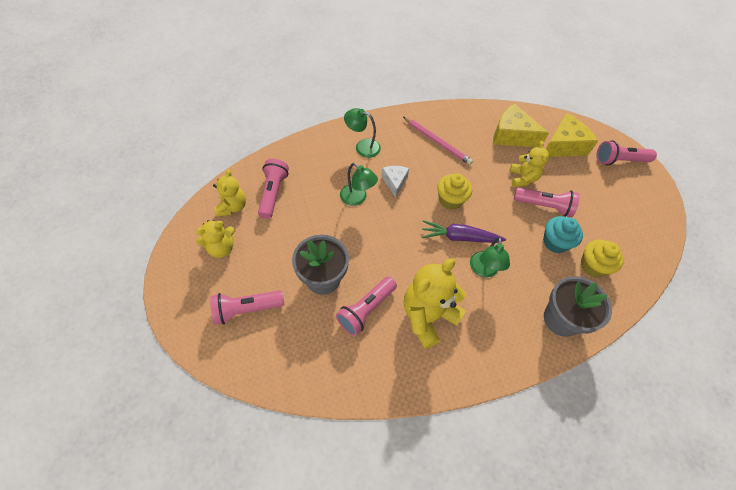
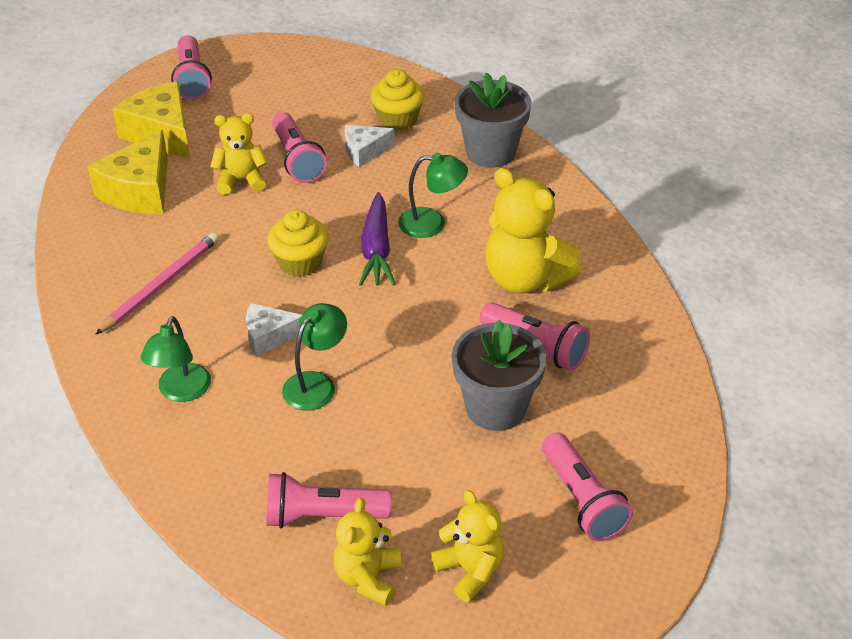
camera: 95 degrees left, 15 degrees down
yellow teddy bear [213,169,246,217] -> yellow teddy bear turned 75 degrees counterclockwise [333,498,401,606]
pink flashlight [514,187,580,217] -> pink flashlight turned 150 degrees clockwise [272,112,327,183]
turquoise cupcake [543,216,583,253] -> white cheese [345,125,395,167]

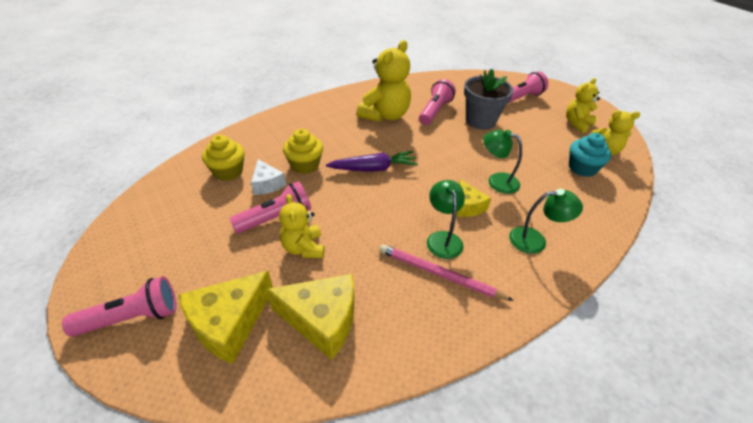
camera: 100 degrees left, 0 degrees up
white cheese [246,303,302,356] -> yellow cheese [456,179,491,217]
pink flashlight [266,472,392,528] -> turquoise cupcake [569,133,611,177]
yellow cupcake [267,210,329,277] -> yellow cupcake moved to [283,129,323,174]
green lamp [398,153,468,238] -> green lamp moved to [427,180,465,259]
grey flower pot [455,73,532,168] -> none

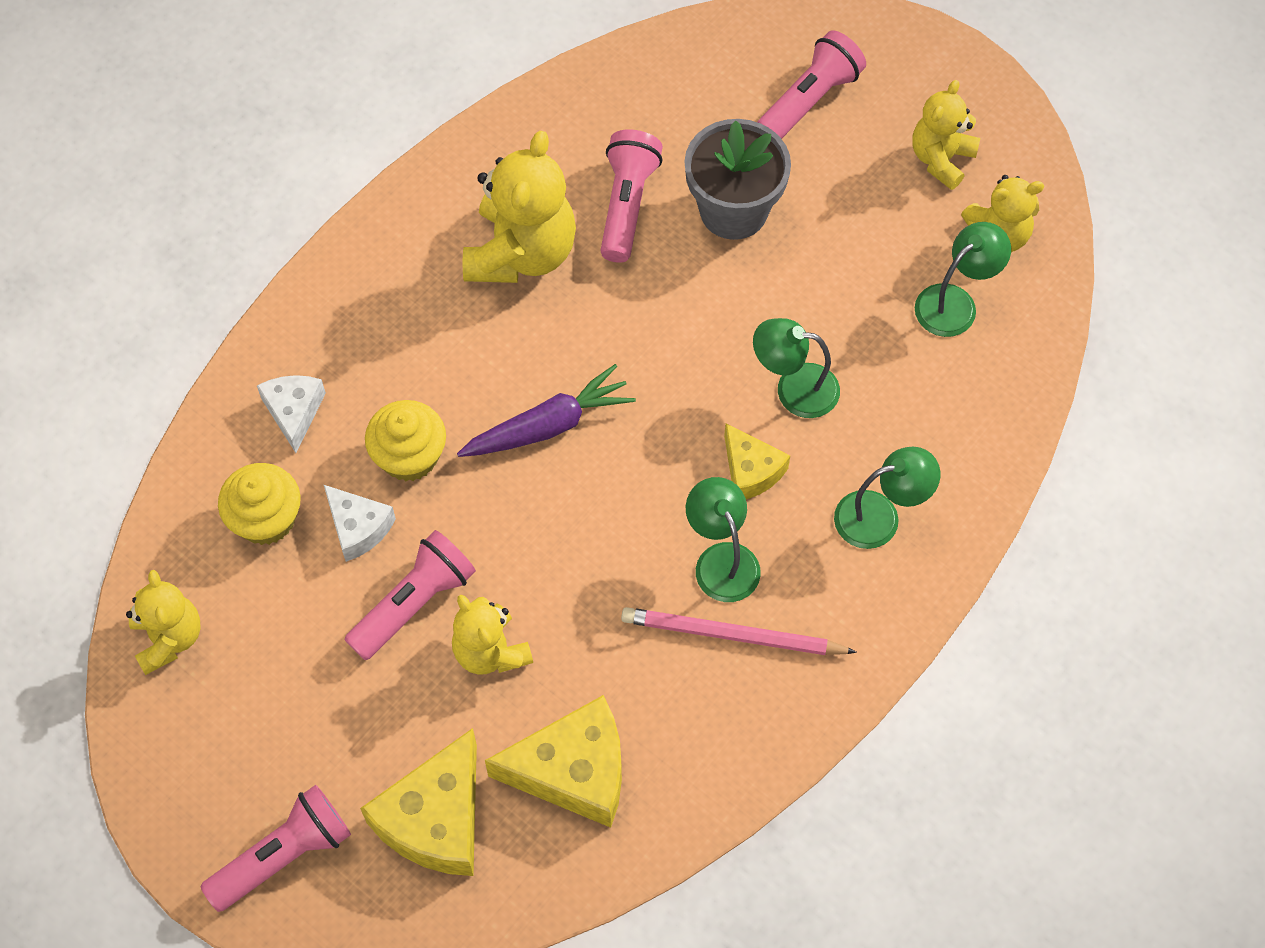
camera: 15 degrees left, 20 degrees up
turquoise cupcake [569,133,611,177] -> green lamp [915,222,1011,337]
none -> yellow teddy bear [126,570,201,675]
none -> white cheese [257,375,326,453]

